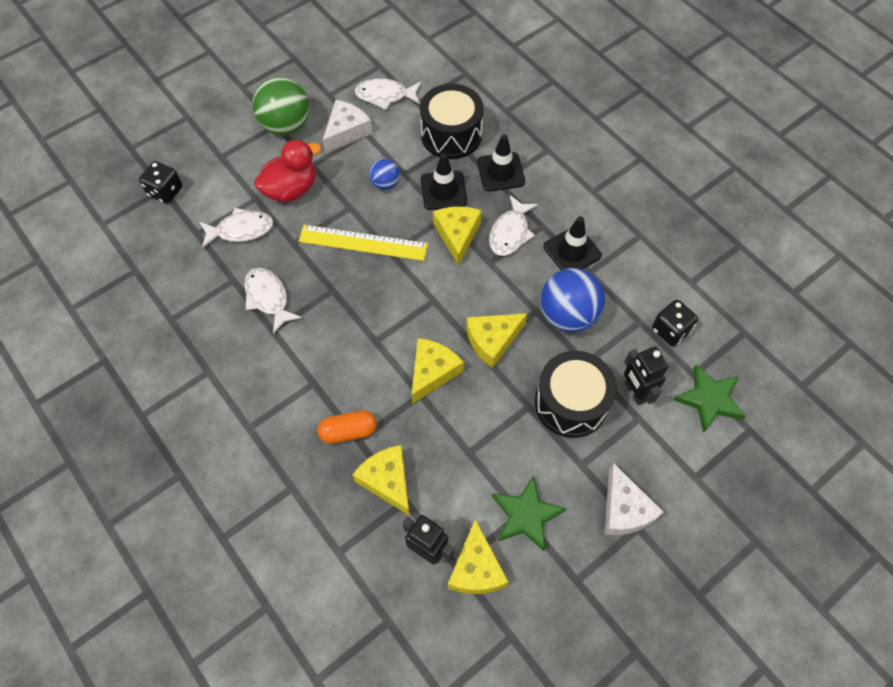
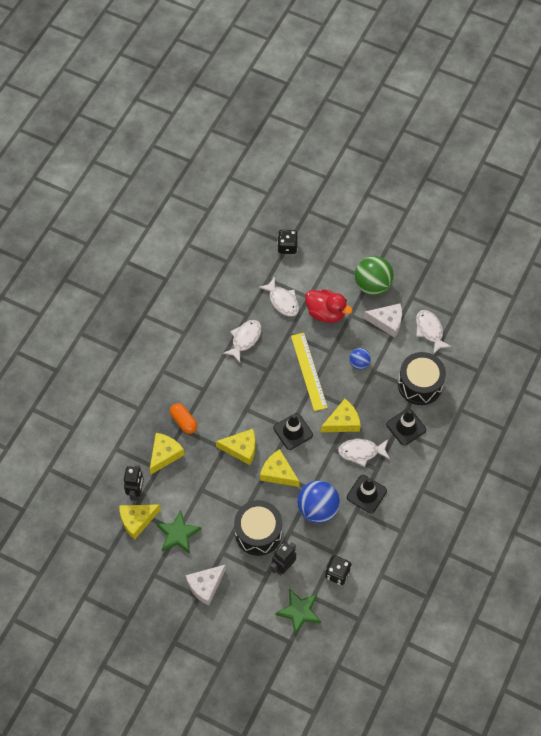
camera: 65 degrees right, 0 degrees up
black traffic cone [421,153,467,210] -> black traffic cone moved to [274,413,313,450]

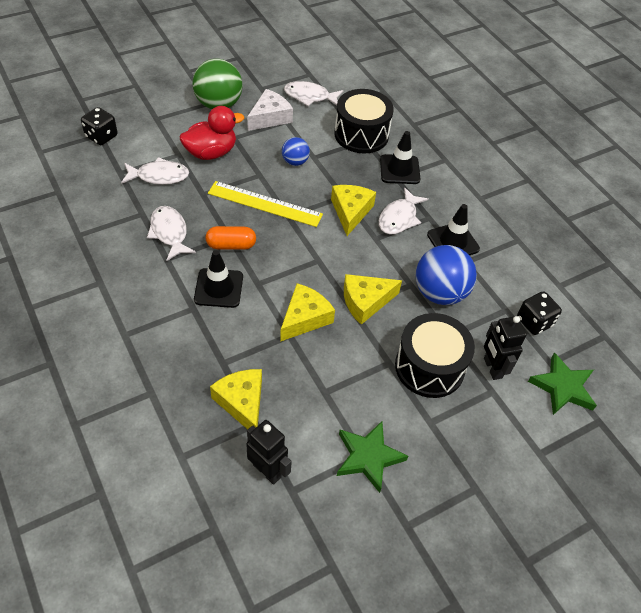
camera: 60 degrees left, 10 degrees down
yellow cheese [119,504,161,540] -> none
orange capsule [170,403,198,434] -> orange capsule moved to [205,226,256,250]
white cheese [185,564,226,606] -> none
black traffic cone [274,413,313,450] -> black traffic cone moved to [194,250,243,308]

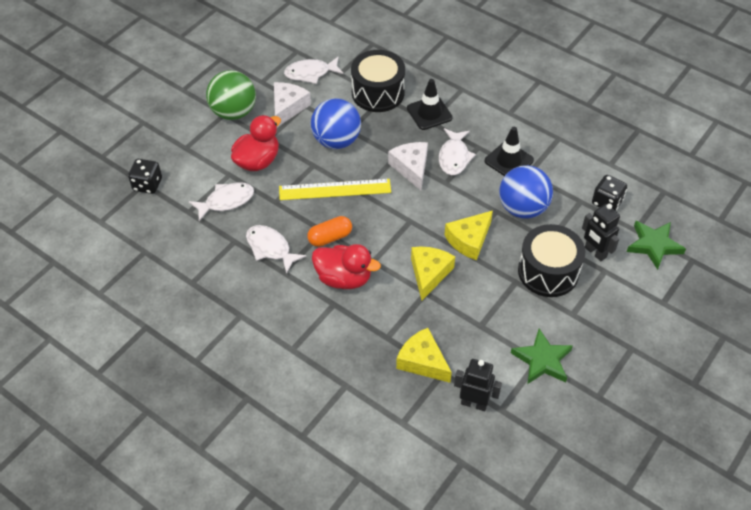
camera: 20 degrees left, 0 degrees up
black traffic cone [194,250,243,308] -> red duck [312,244,381,289]
blue ball [282,137,310,166] -> blue ball [311,99,361,149], size x1.85
yellow cheese [331,185,376,236] -> white cheese [388,142,428,190]

